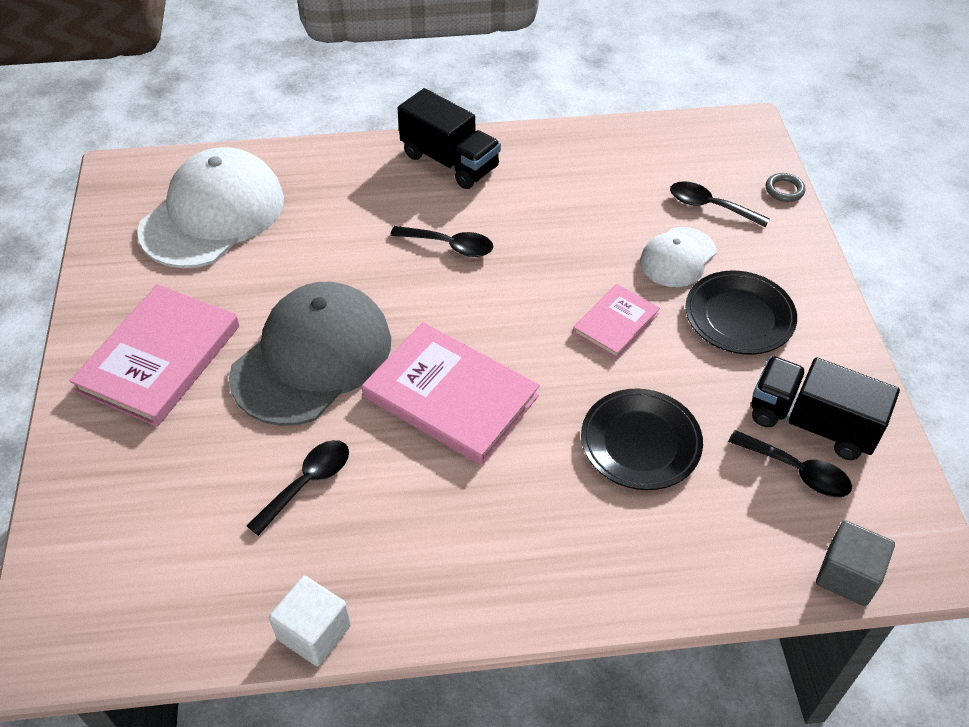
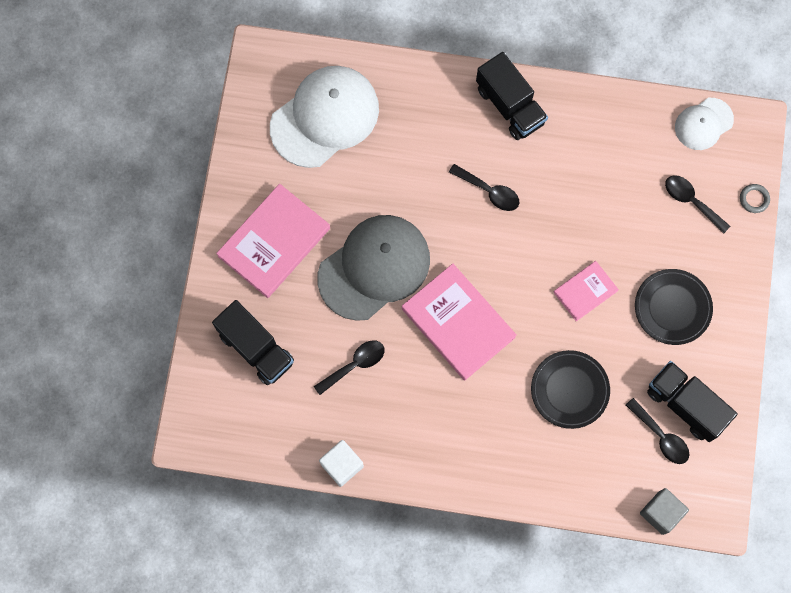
camera: 15 degrees right, 25 degrees up
white cap [640,227,716,287] -> white cap moved to [675,98,734,150]
none -> black truck [212,300,294,385]

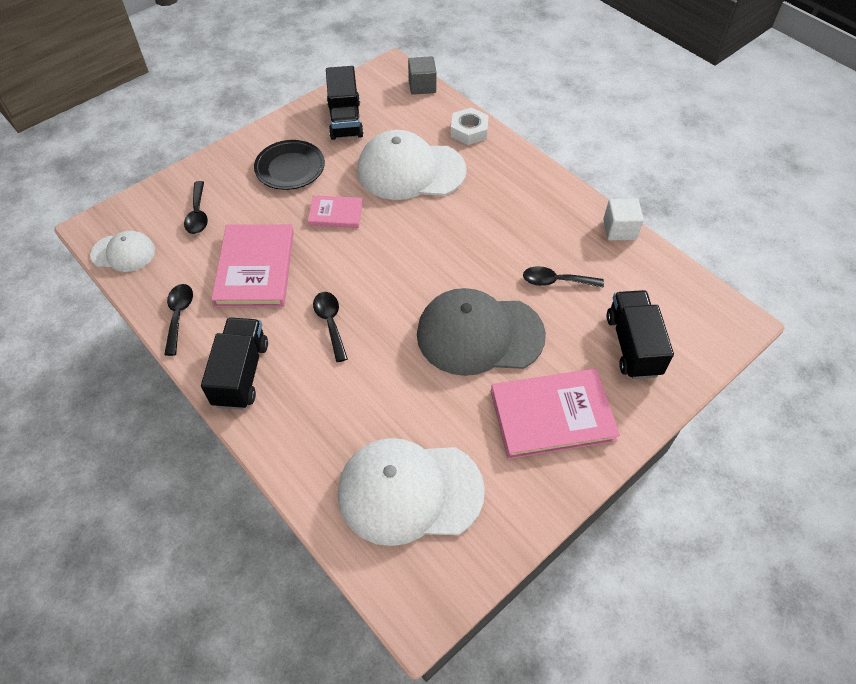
camera: 140 degrees left, 20 degrees down
pink book [402,264,517,380] -> pink book moved to [211,224,294,307]
black plate [531,350,610,429] -> white cap [357,130,467,200]
black spoon [626,398,690,464] -> black spoon moved to [164,284,193,356]
grey ring [740,184,770,213] -> none
none -> white nut [451,107,489,145]

